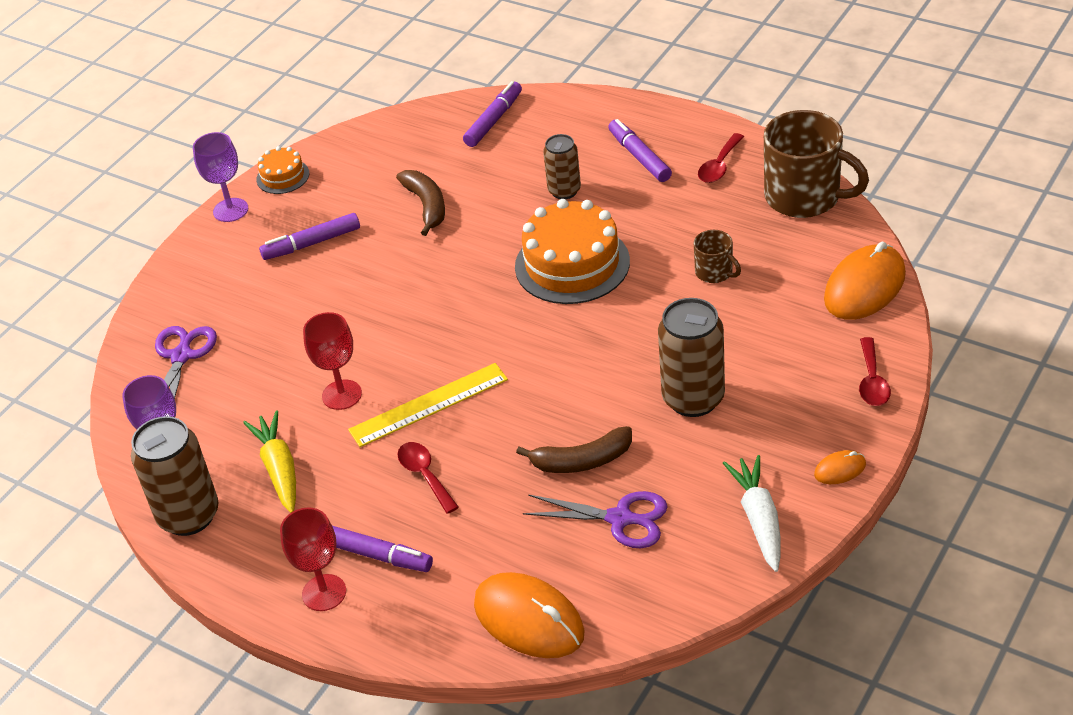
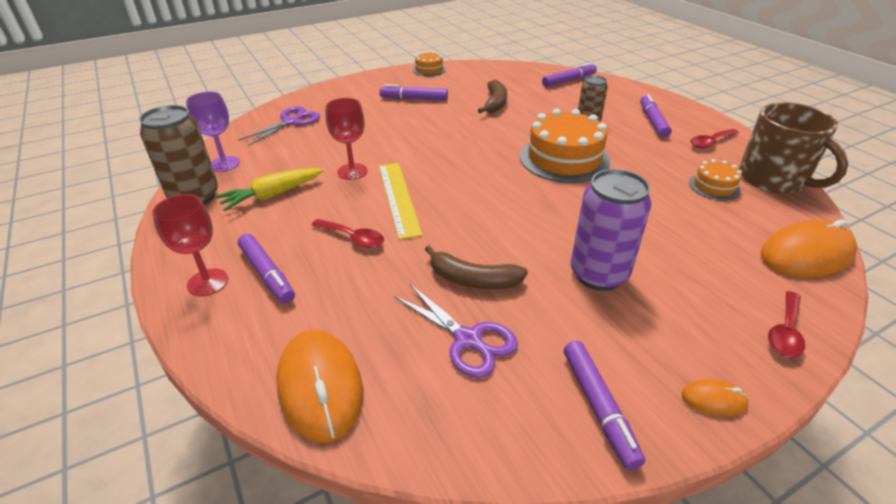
camera: 25 degrees right, 5 degrees down
purple goblet [193,132,248,222] -> none
yellow carrot [243,411,296,513] -> yellow carrot turned 135 degrees counterclockwise [215,168,323,211]
yellow ruler [348,363,508,447] -> yellow ruler turned 75 degrees clockwise [379,163,423,240]
red spoon [397,442,459,514] -> red spoon turned 120 degrees clockwise [312,219,384,248]
brown can [658,298,725,417] -> purple can [570,169,651,291]
brown mug [694,230,741,283] -> none
white carrot [723,455,780,572] -> purple marker [564,341,645,470]
none -> orange cake [689,159,742,200]

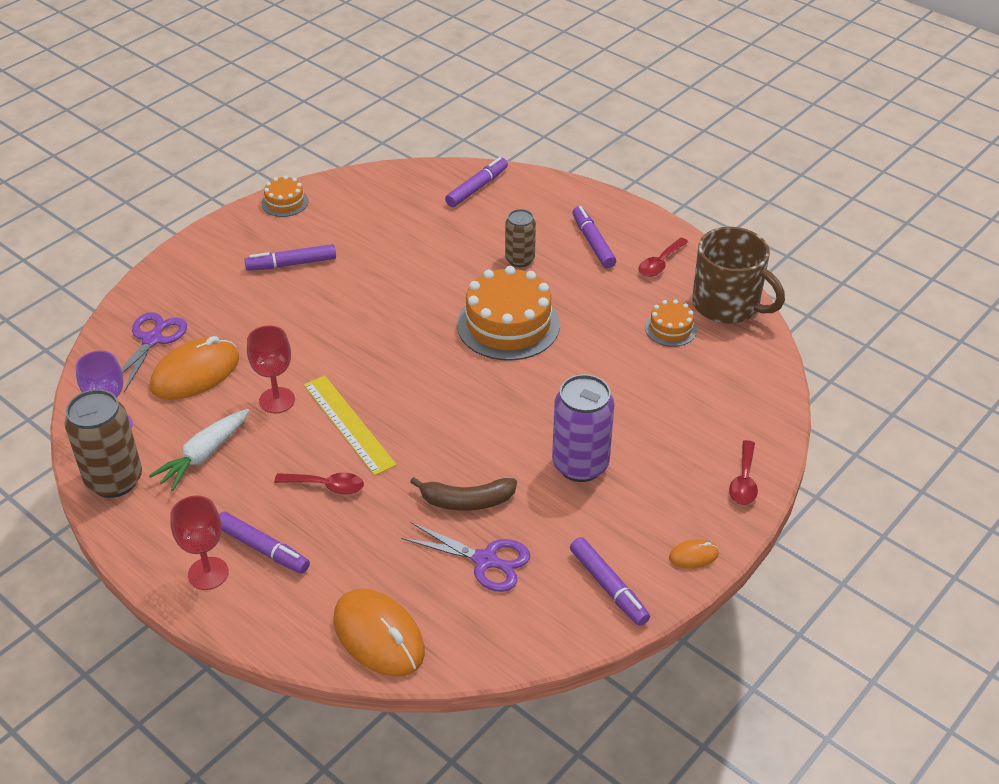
camera: 20 degrees left, 5 degrees up
yellow carrot [215,168,323,211] -> white carrot [149,409,249,491]
brown banana [478,80,507,113] -> none
orange mouse [761,220,857,278] -> orange mouse moved to [150,336,239,400]

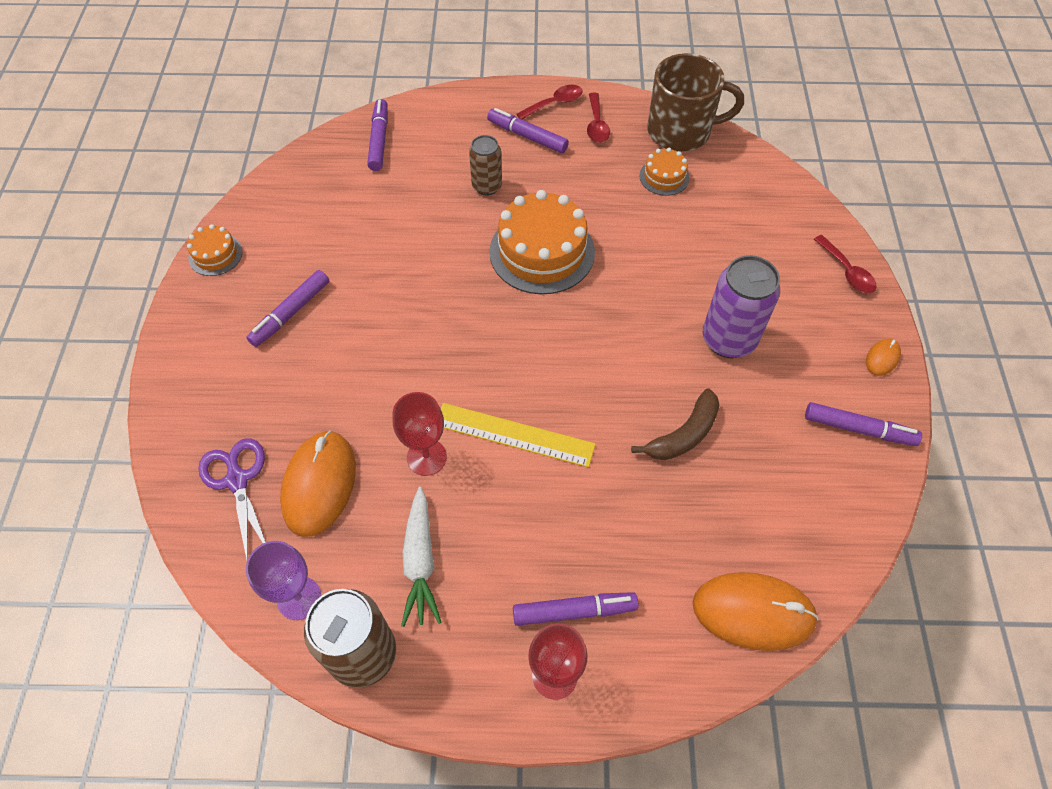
camera: 40 degrees left, 15 degrees up
red spoon [274,473,364,495] -> red spoon moved to [516,85,583,119]
purple scissors [401,522,530,592] -> none

